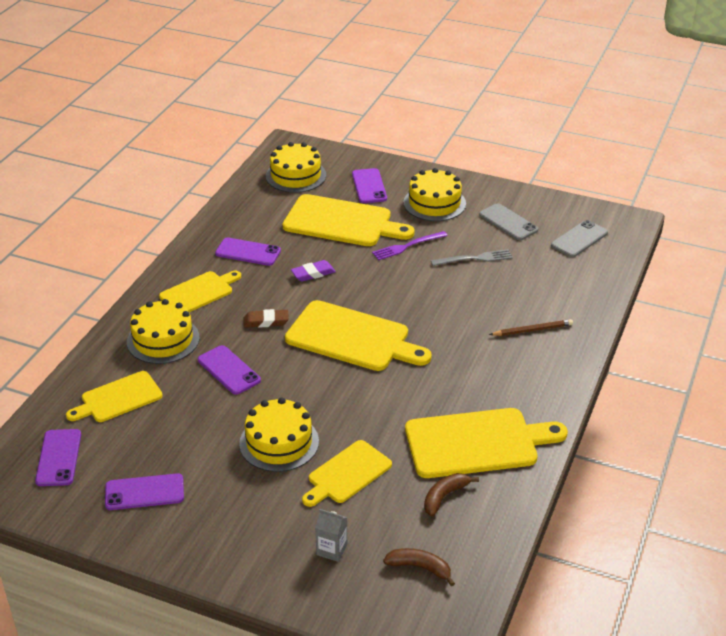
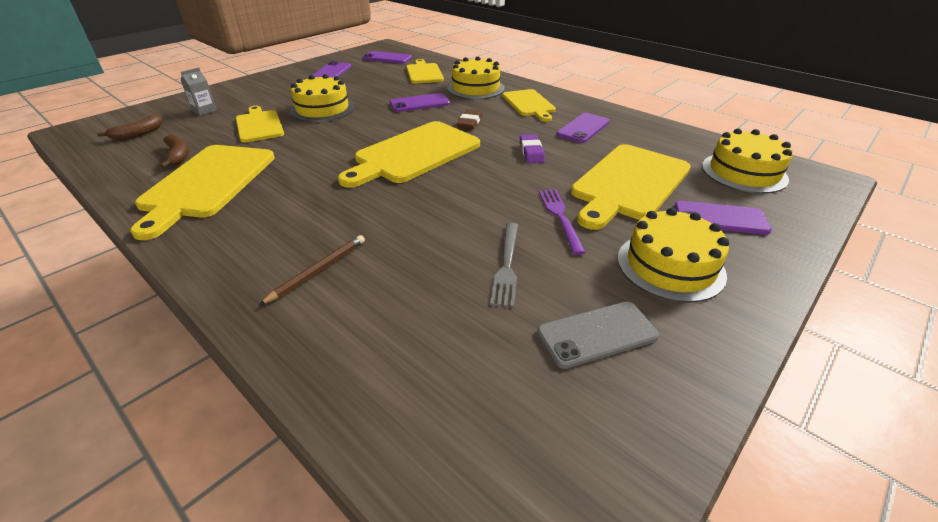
camera: 110 degrees right, 0 degrees up
brown pencil [489,319,573,336] -> brown pencil turned 150 degrees counterclockwise [259,235,365,305]
grey phone [551,220,608,257] -> none

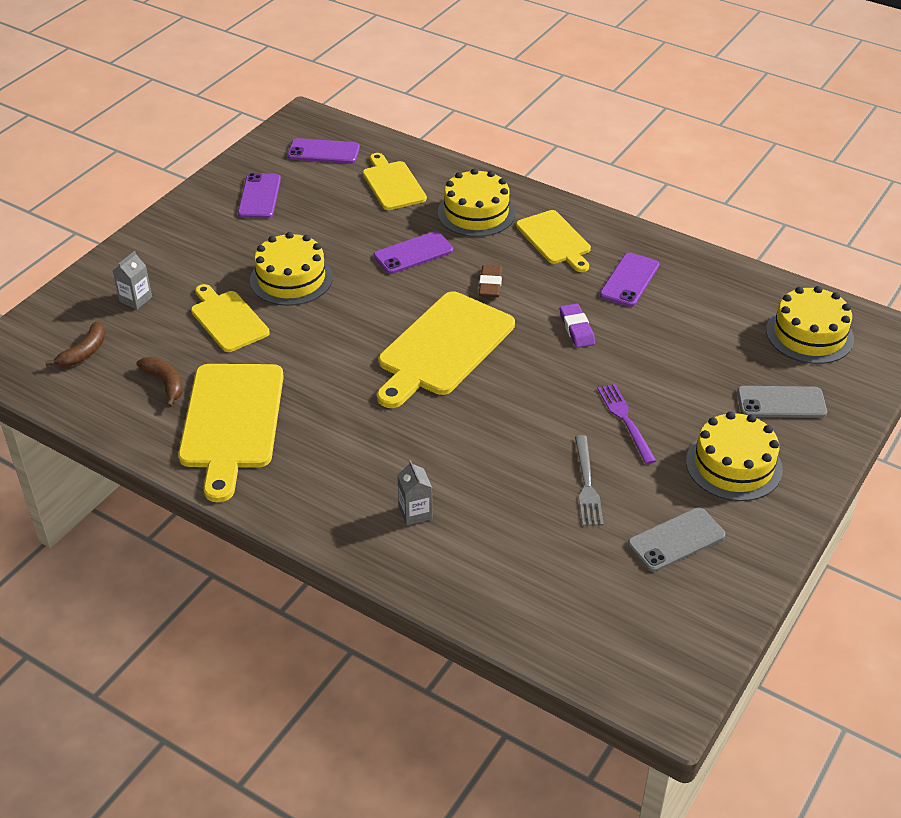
camera: 10 degrees left, 5 degrees up
brown pencil [259,235,365,305] -> grey carton [397,460,432,525]
yellow cutting board [571,144,691,230] -> none
purple phone [674,201,772,235] -> grey phone [737,386,827,418]

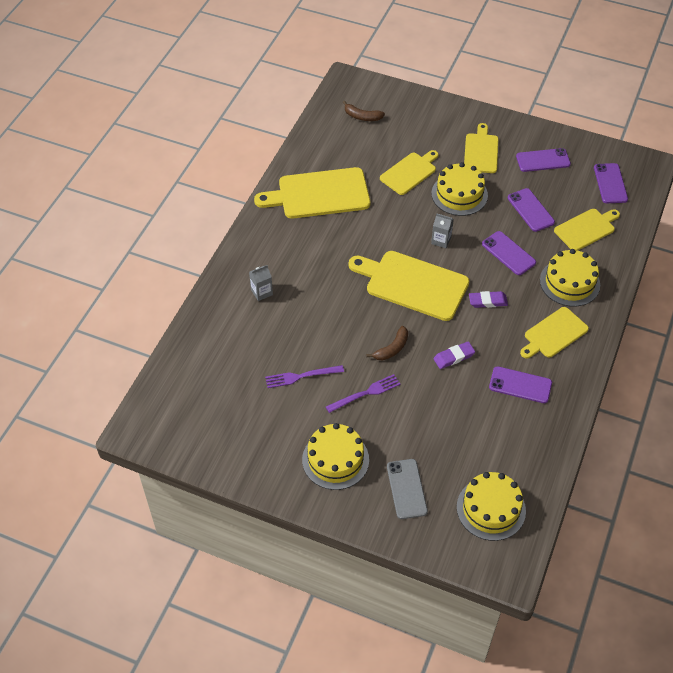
camera: 80 degrees right, 10 degrees up
grey carton [113,251,152,309] -> grey carton moved to [431,213,454,248]
brown banana [137,357,183,407] -> brown banana moved to [366,326,408,360]
brown eraser [479,265,502,297] -> purple eraser [469,291,508,308]
grey fork [575,435,604,526] -> purple fork [265,365,344,388]
grey phone [628,507,725,572] -> none
none -> yellow cutting board [464,123,498,173]
none -> purple phone [508,188,555,232]

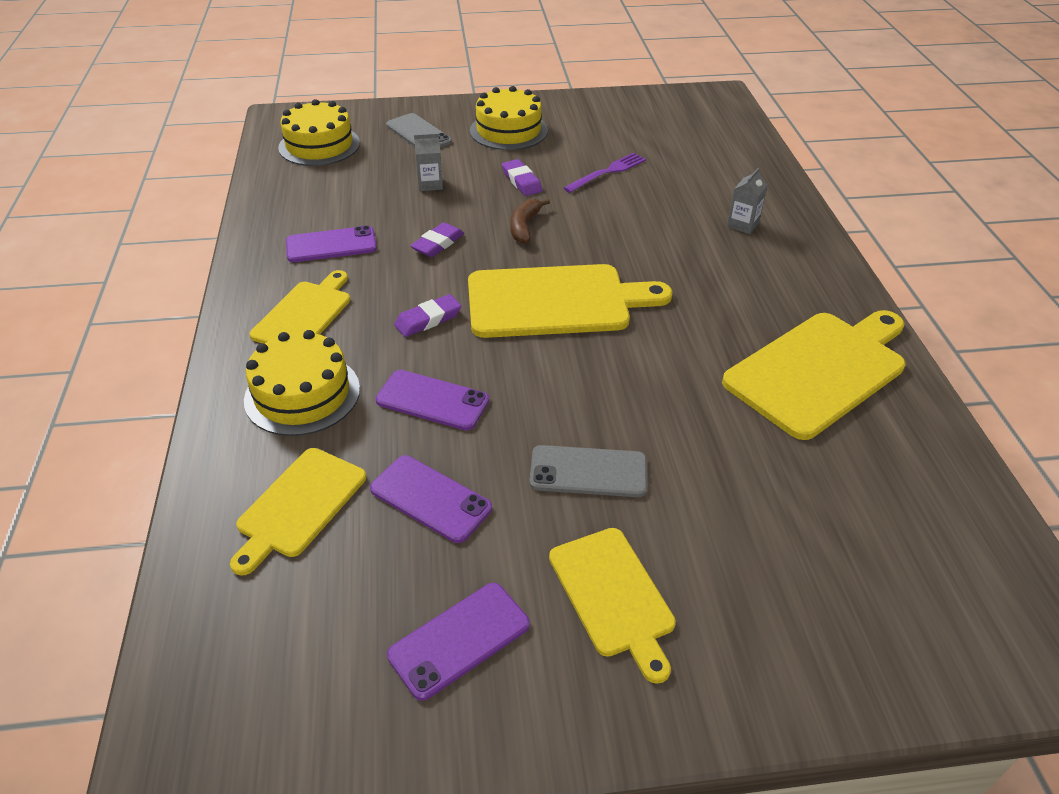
camera: 150 degrees right, 10 degrees down
purple fork [326,374,400,413] -> purple eraser [502,159,543,196]
brown banana [343,101,385,121] -> none
yellow cutting board [380,150,439,195] -> none
yellow cake [431,162,488,216] -> grey phone [529,445,647,497]
grey carton [431,213,454,248] -> grey carton moved to [414,133,443,191]
purple phone [594,163,628,203] -> none

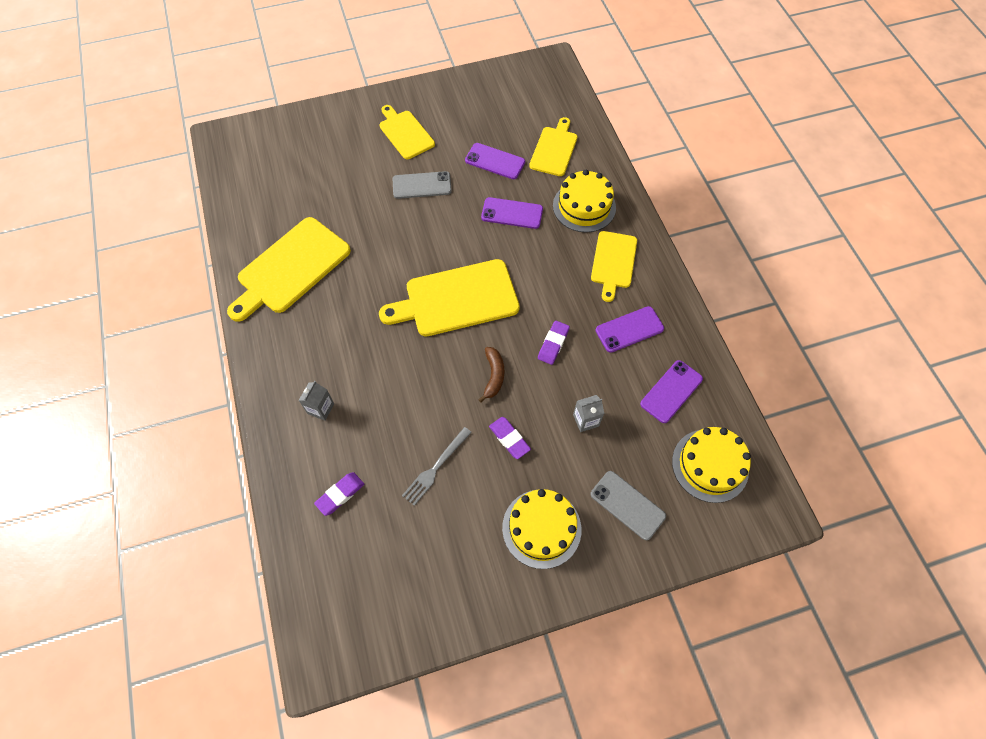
camera: 170 degrees right, 20 degrees up
purple phone [387,583,530,701] -> purple phone moved to [640,360,703,423]
purple eraser [394,294,462,337] -> purple eraser moved to [314,472,364,516]
purple fork [564,153,646,193] -> grey fork [402,427,472,506]

